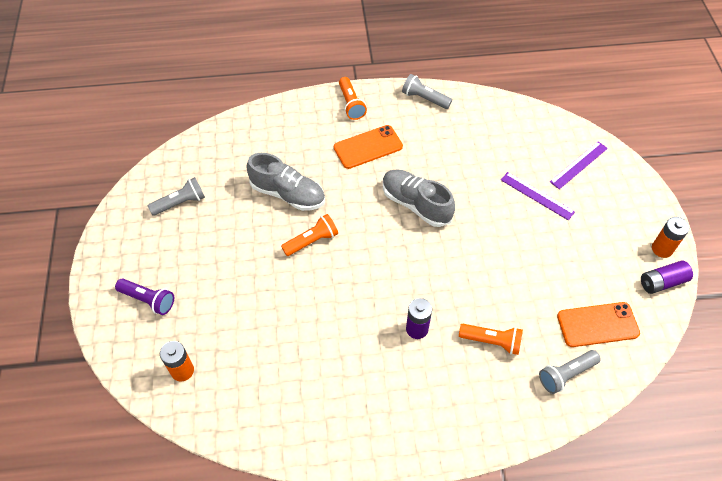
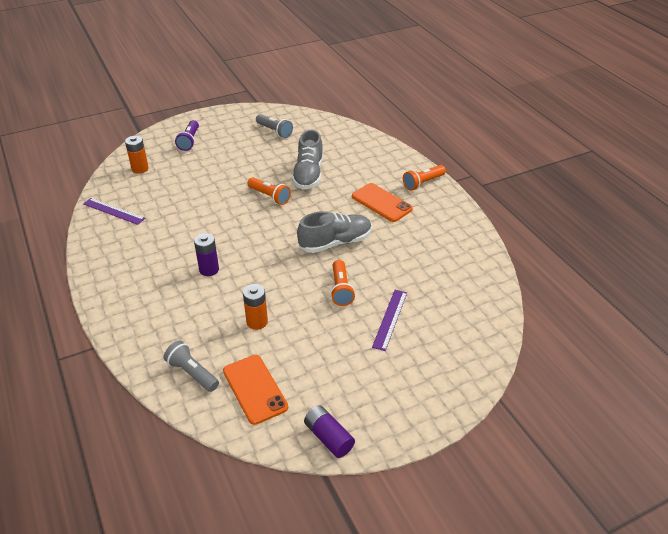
camera: 70 degrees right, 15 degrees down
grey shoe [383,169,455,227] -> grey shoe turned 45 degrees clockwise [297,211,372,253]
grey flashlight [402,74,452,109] -> none
orange flashlight [459,324,523,355] -> orange flashlight moved to [330,260,355,306]
purple ruler [550,141,608,189] -> purple ruler moved to [83,198,145,225]
orange battery [652,217,689,258] -> orange battery moved to [243,284,268,330]

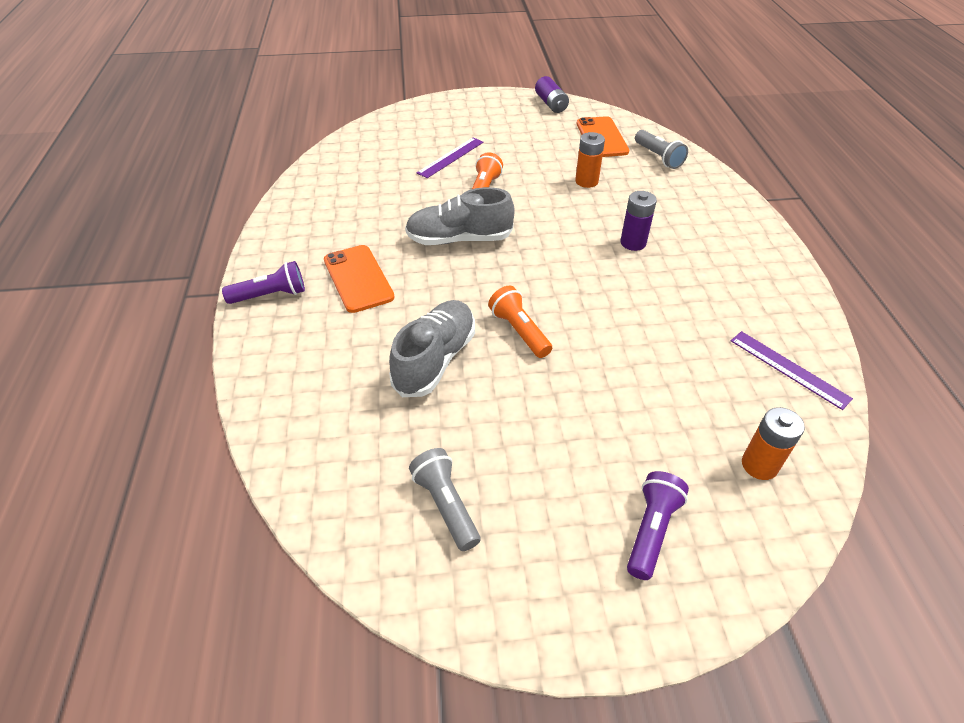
camera: 160 degrees left, 5 degrees up
orange flashlight [403,165,446,191] -> purple flashlight [222,261,305,304]

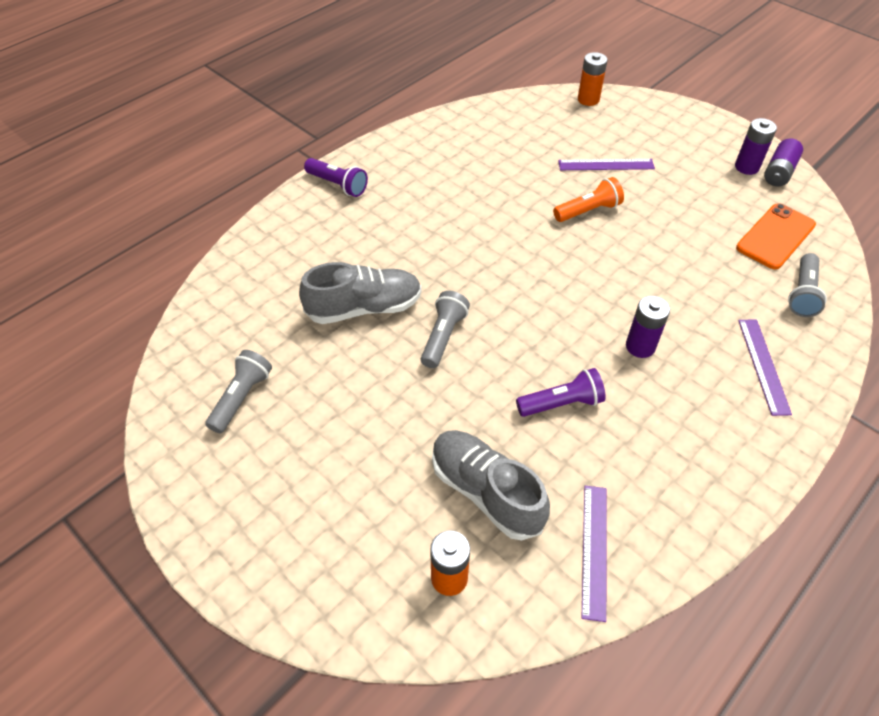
camera: 50 degrees right, 5 degrees up
orange phone [324,245,395,313] -> none
grey shoe [405,187,515,245] -> grey shoe moved to [432,430,550,540]
orange flashlight [488,286,552,358] -> grey flashlight [421,291,470,368]
orange battery [575,132,605,188] -> orange battery moved to [578,52,608,106]
purple flashlight [627,471,689,580] -> purple flashlight moved to [516,368,606,417]
none -> purple battery [735,118,777,175]
none -> purple ruler [738,319,792,416]

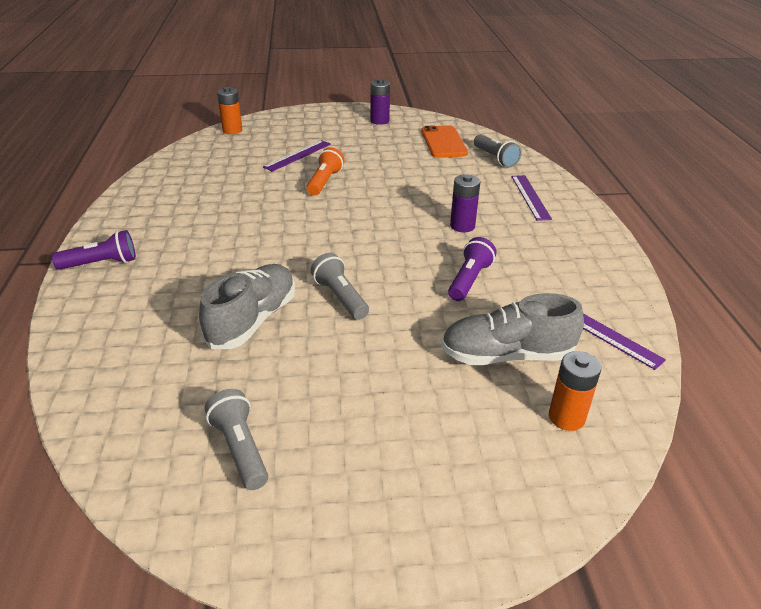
camera: 50 degrees left, 15 degrees down
purple ruler [738,319,792,416] -> purple ruler turned 45 degrees clockwise [511,175,552,221]
purple battery [764,138,803,186] -> none

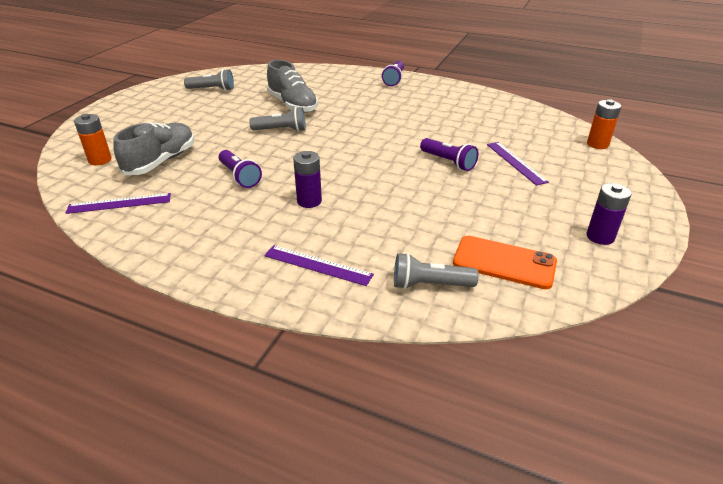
camera: 120 degrees right, 0 degrees up
orange flashlight [306,147,344,196] -> purple flashlight [420,138,479,171]

